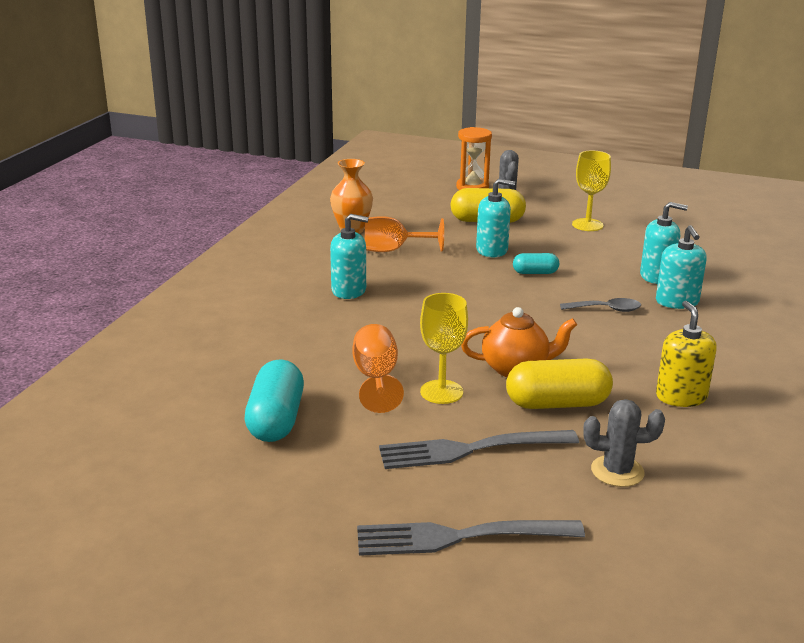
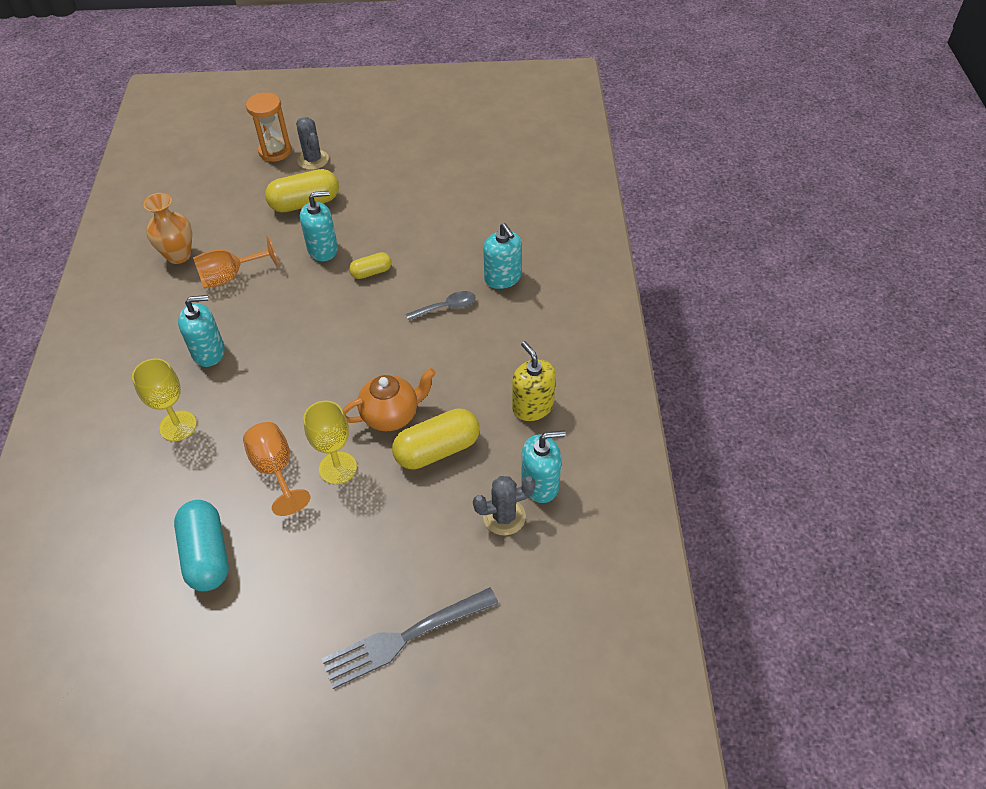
camera: 20 degrees left, 25 degrees up
grey fork [379,430,579,469] -> none
turquoise capsule [513,253,559,274] -> yellow capsule [349,252,392,279]
yellow goblet [572,151,611,231] -> yellow goblet moved to [132,358,197,441]
turquoise soap dispenser [640,202,688,284] -> turquoise soap dispenser moved to [521,430,566,503]

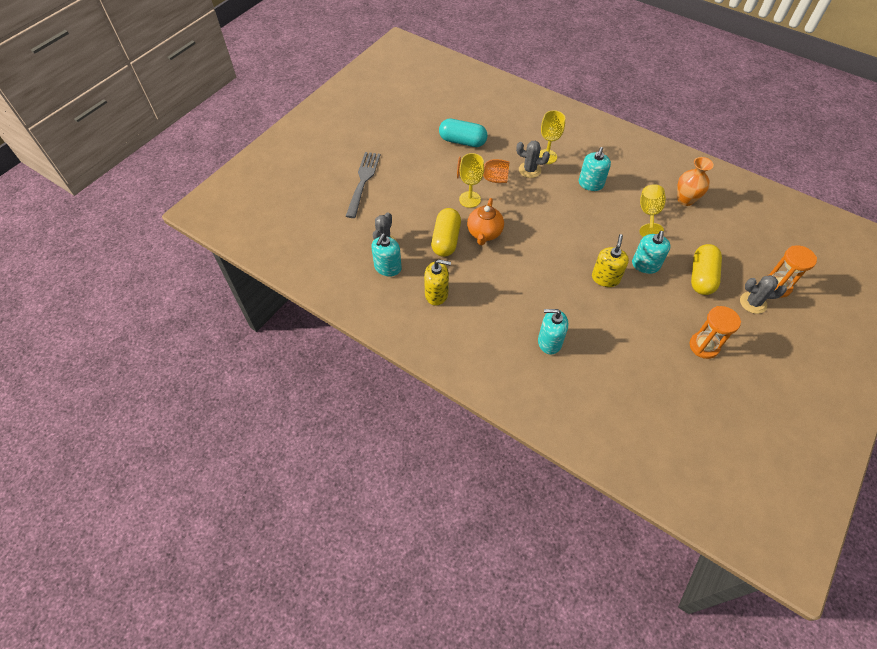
camera: 125 degrees right, 5 degrees up
orange goblet [193,236,279,288] -> yellow goblet [640,184,666,237]
yellow capsule [349,252,392,279] -> yellow soap dispenser [592,234,629,287]
grey spoon [406,291,475,321] -> none
none -> grey cactus [516,141,550,178]
none -> orange hourglass [690,306,741,359]

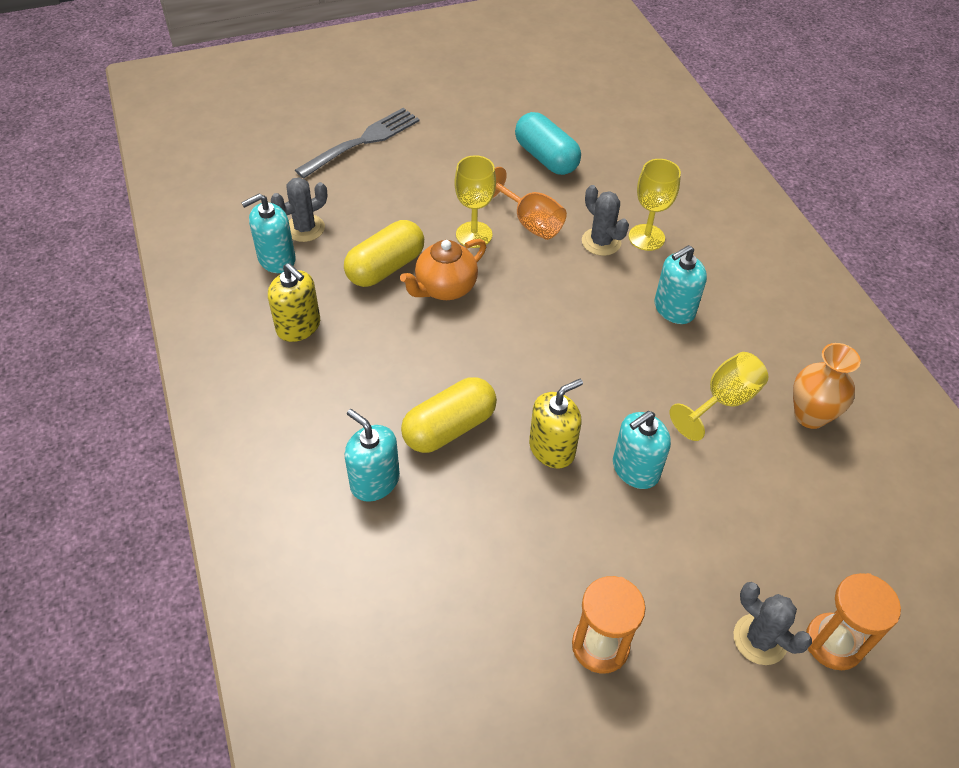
camera: 35 degrees right, 5 degrees down
yellow capsule [691,244,722,295] -> yellow capsule moved to [401,377,497,453]

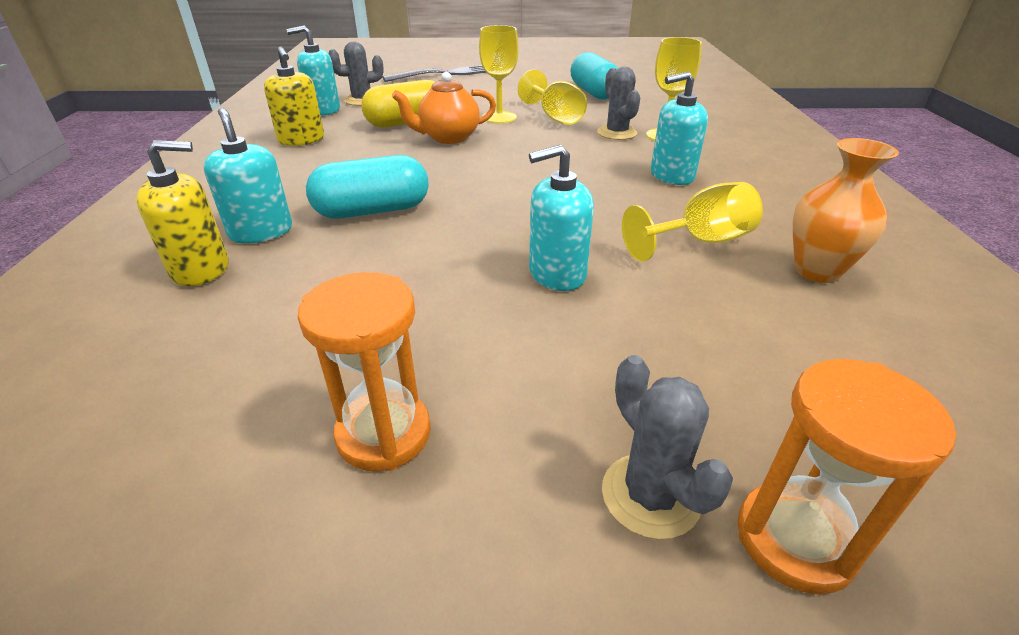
camera: 20 degrees right, 15 degrees down
yellow capsule [401,377,497,453] -> turquoise capsule [306,155,429,219]
orange goblet [493,167,567,240] -> yellow goblet [518,69,587,125]
yellow soap dispenser [529,379,583,468] -> yellow soap dispenser moved to [136,140,228,286]

